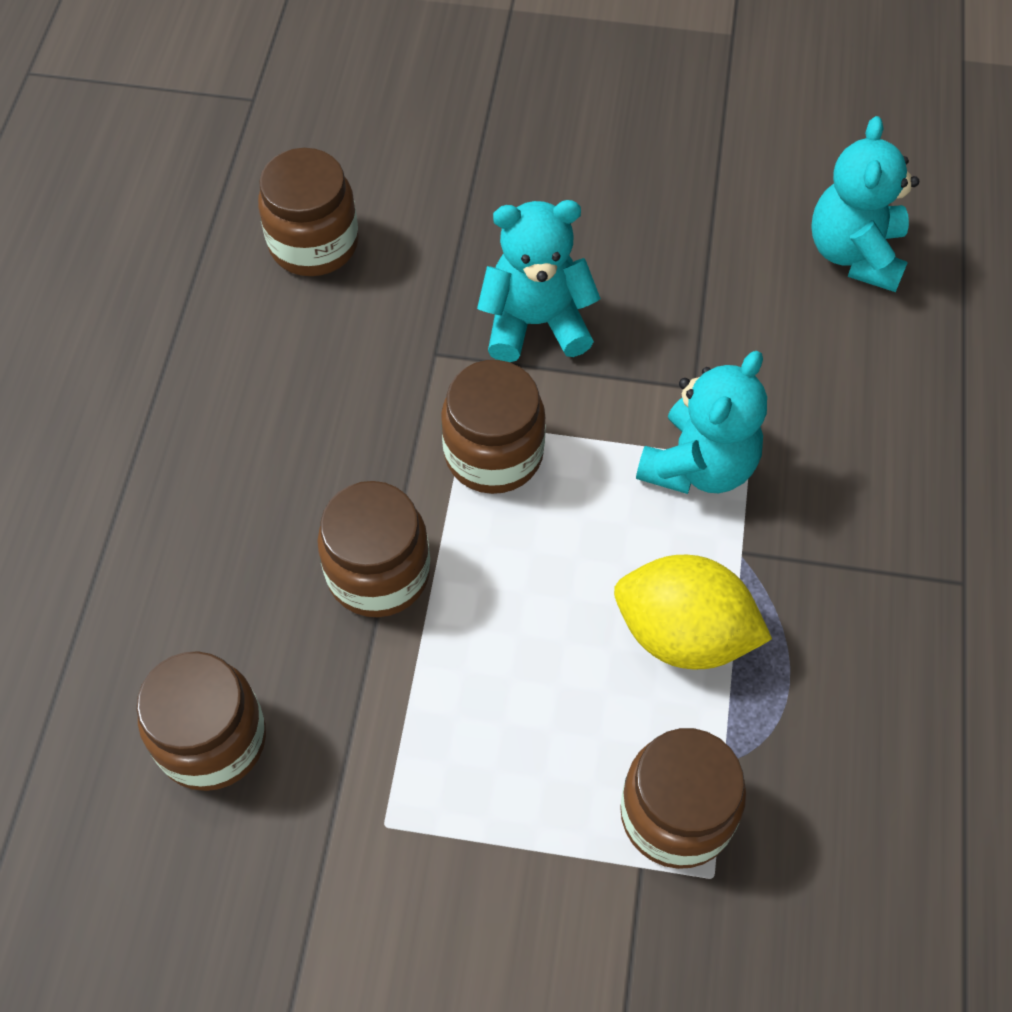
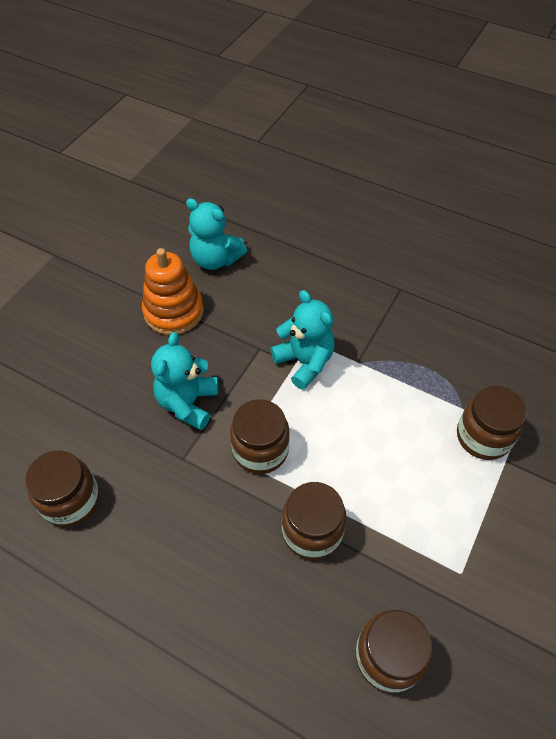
camera: 70 degrees left, 5 degrees down
yellow lemon [614,555,772,669] -> none
none -> orange stacking toy [142,248,204,335]

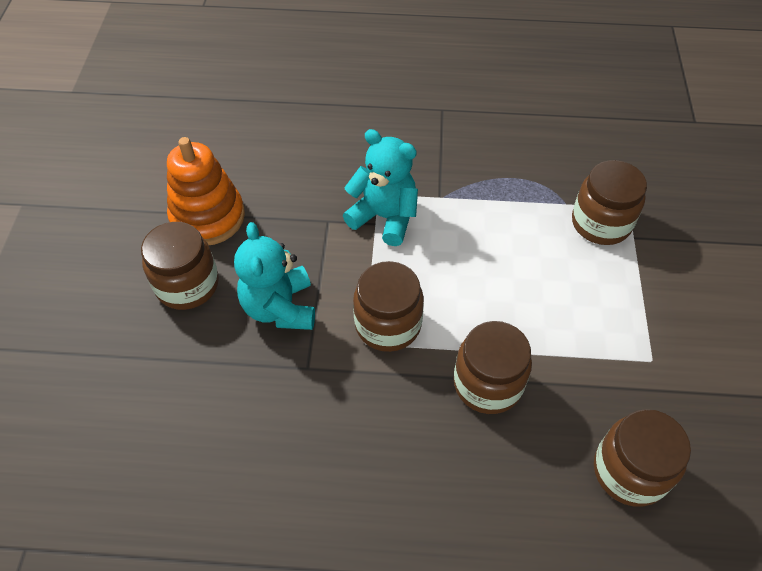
camera: 25 degrees left, 0 degrees up
brown jar [25,451,100,527] -> brown jar moved to [141,222,219,310]
turquoise teddy bear [186,198,247,270] -> none

